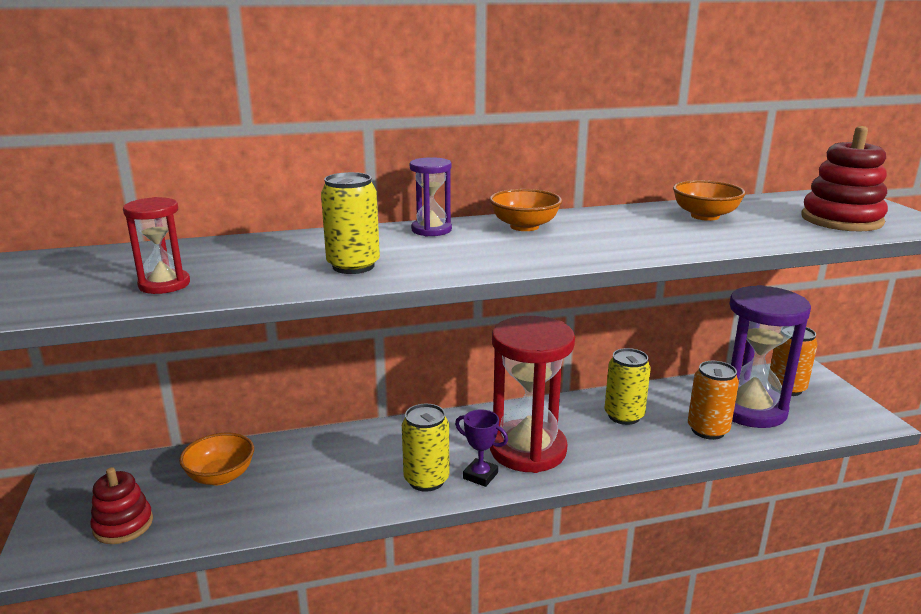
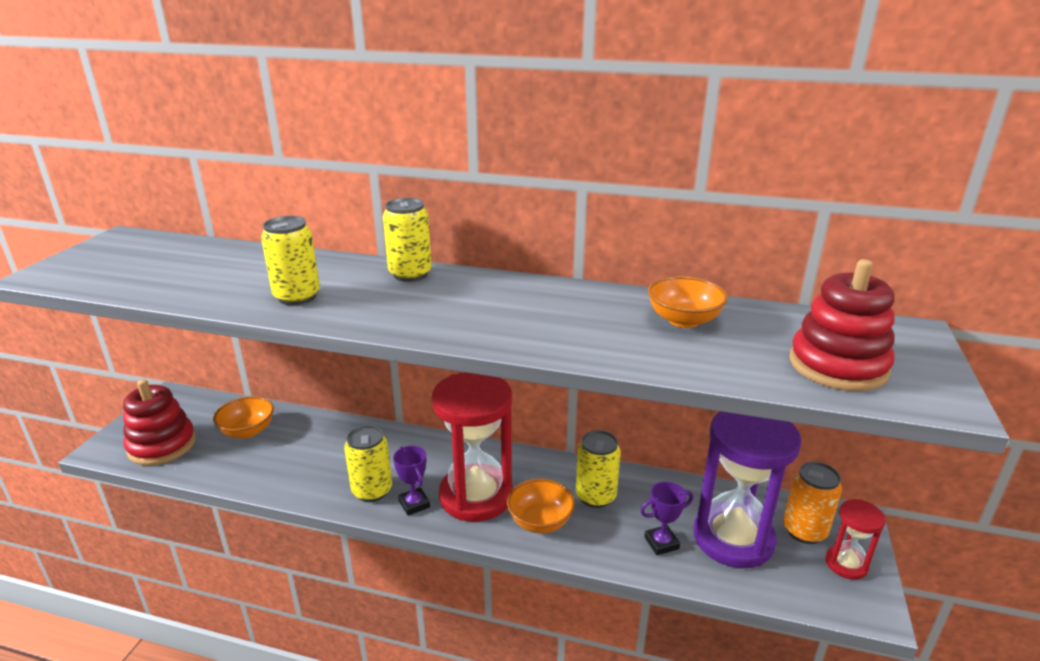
camera: 30 degrees right, 5 degrees up
red stacking toy [90,467,153,544] -> red stacking toy [123,379,196,466], size x1.50
red hourglass [123,197,190,294] -> red hourglass moved to [825,499,886,580]
purple hourglass [410,157,452,237] -> yellow can [383,198,432,282]
orange bowl [489,189,562,231] -> orange bowl moved to [507,479,575,533]
orange can [688,361,739,440] -> purple trophy [640,481,693,555]

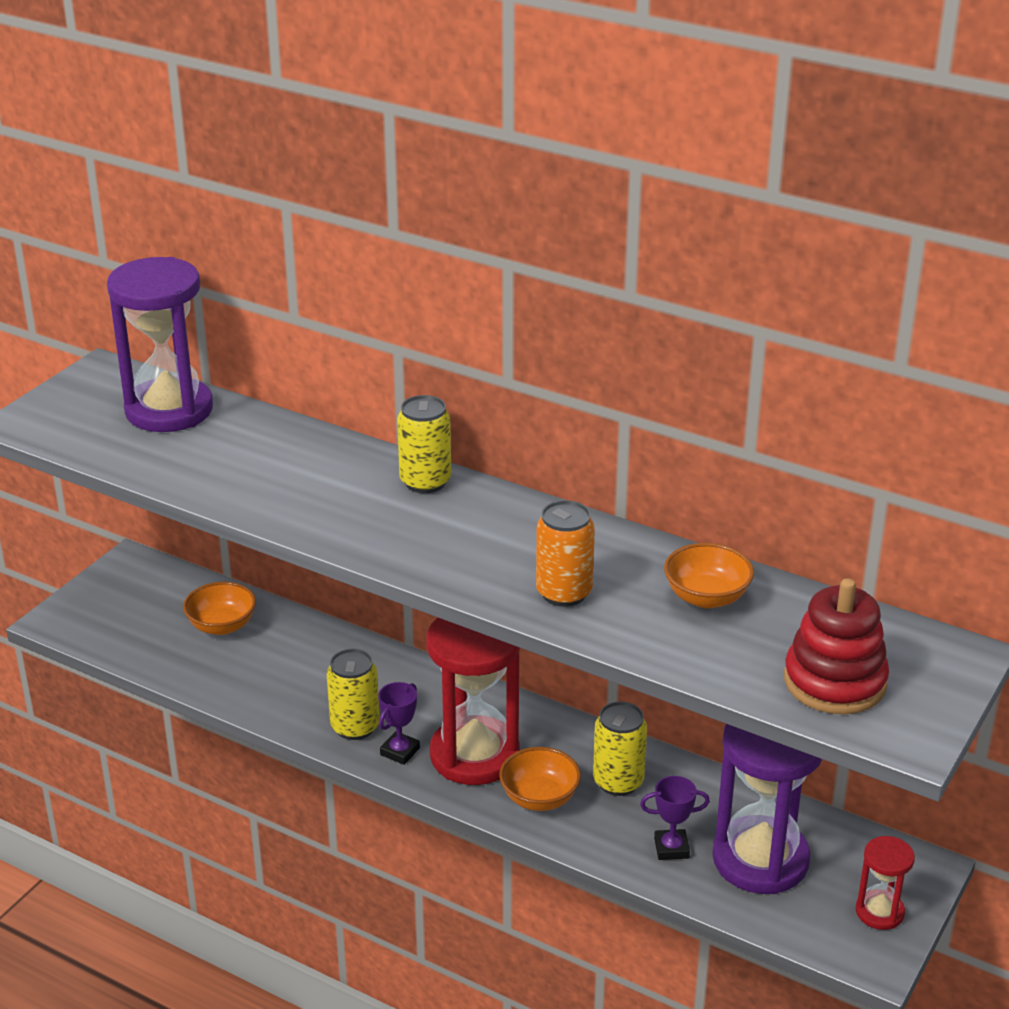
camera: 15 degrees right, 5 degrees up
red stacking toy [123,379,196,466] -> none
yellow can [261,216,320,305] -> none
purple trophy [393,446,430,516] -> purple trophy turned 45 degrees clockwise [378,682,420,765]
orange can [783,461,842,544] -> orange can moved to [536,500,595,607]
none -> purple hourglass [107,257,213,432]

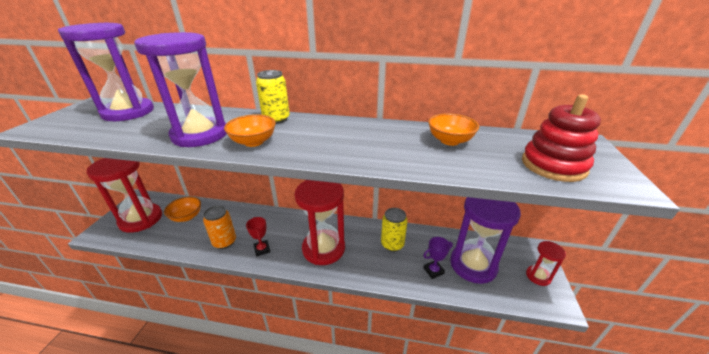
camera: 20 degrees left, 0 degrees up
yellow can [327,649,380,740] -> red trophy [246,217,270,256]
purple trophy [378,682,420,765] -> none
orange bowl [499,747,581,811] -> orange bowl moved to [224,114,276,147]
orange can [536,500,595,607] -> orange can moved to [203,205,236,249]
none -> red hourglass [86,158,162,233]
none -> purple hourglass [134,32,227,147]

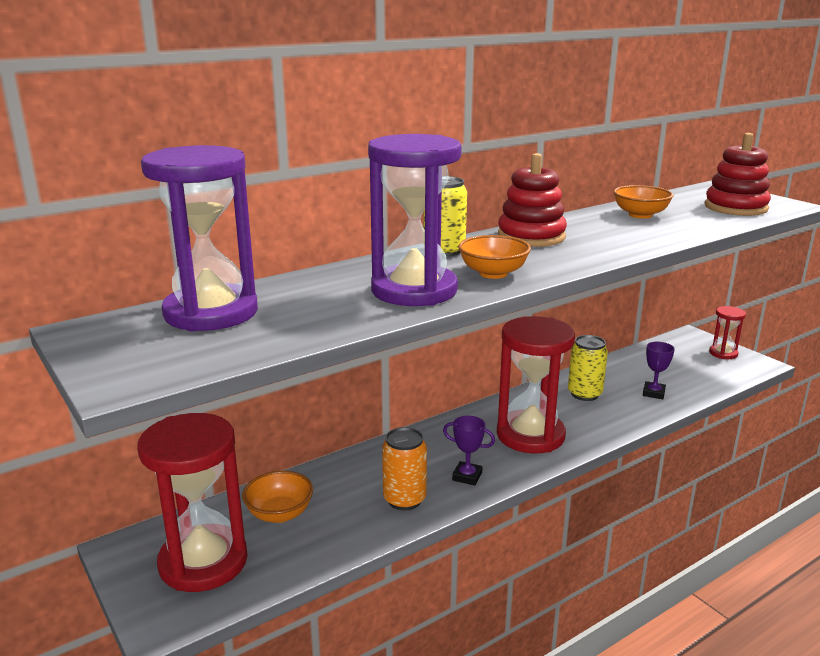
camera: 45 degrees left, 10 degrees down
red trophy [246,217,270,256] -> purple trophy [443,416,495,486]
purple hourglass [450,197,521,284] -> none
none -> red stacking toy [498,153,567,247]

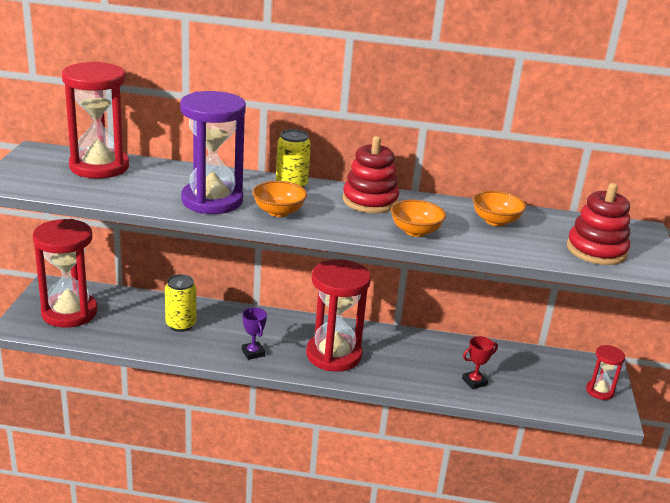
camera: 40 degrees right, 5 degrees up
purple hourglass [141,145,258,332] -> red hourglass [62,62,129,179]
orange bowl [242,471,313,523] -> orange bowl moved to [391,199,446,237]
orange can [382,427,427,510] -> none
yellow can [568,335,608,401] -> yellow can moved to [165,274,196,332]
purple trophy [643,342,675,399] -> red trophy [462,336,498,389]

